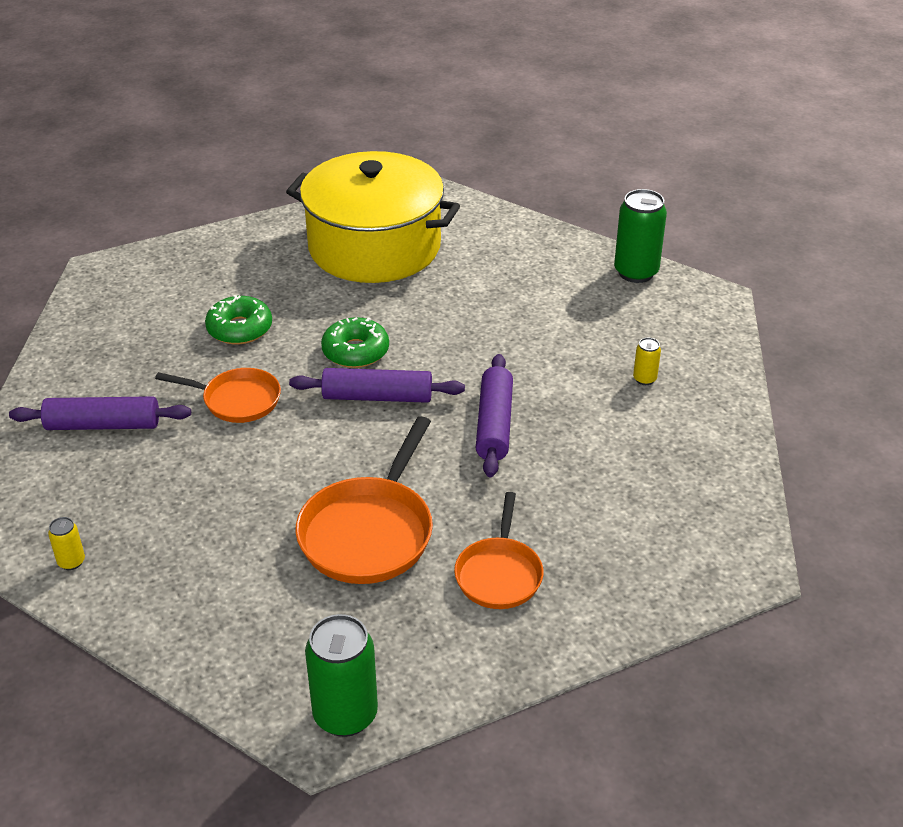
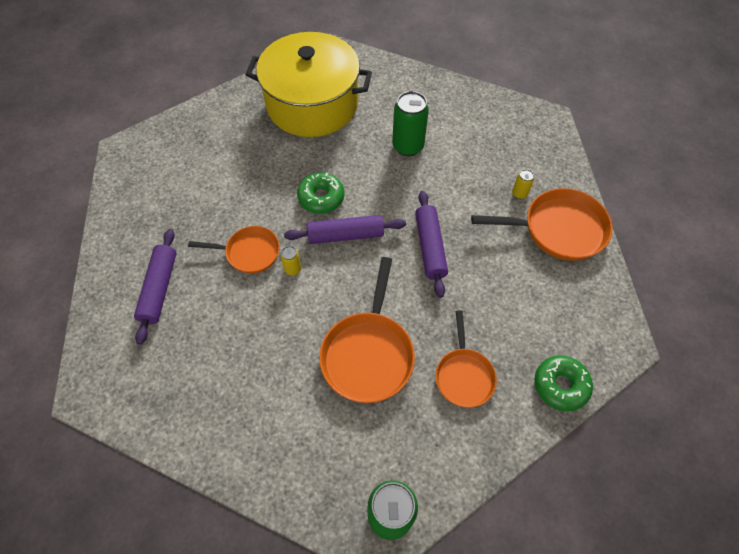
camera: 10 degrees left, 20 degrees up
purple rolling pin [9,396,191,430] -> purple rolling pin turned 75 degrees counterclockwise [134,229,176,345]
yellow can [48,517,85,570] -> yellow can moved to [280,246,301,275]
green donut [205,295,272,345] -> green donut moved to [535,356,593,411]
green can [614,189,667,283] -> green can moved to [392,91,429,156]
none -> orange pan [471,188,613,261]

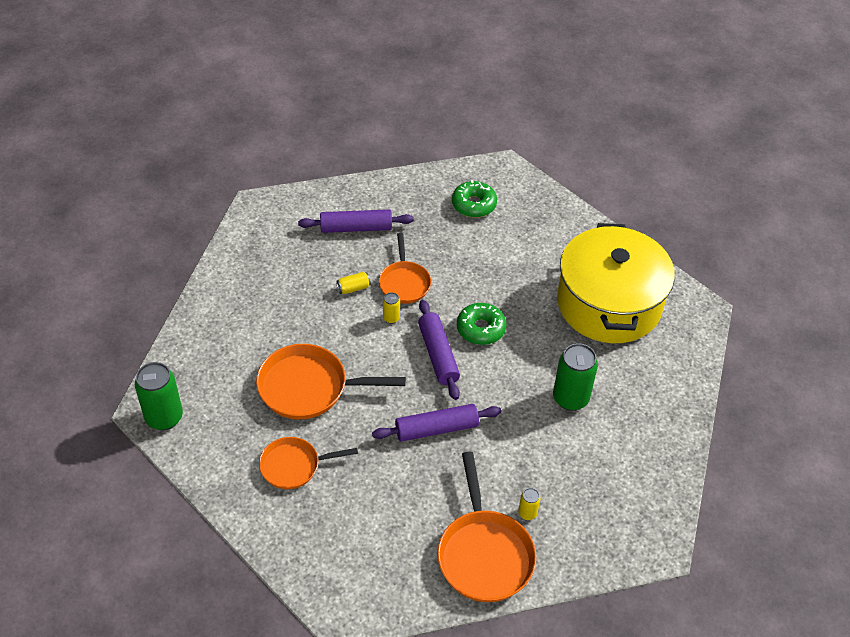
camera: 80 degrees right, 10 degrees down
green donut [535,356,593,411] -> green donut moved to [452,180,497,218]
none -> yellow can [336,272,371,294]

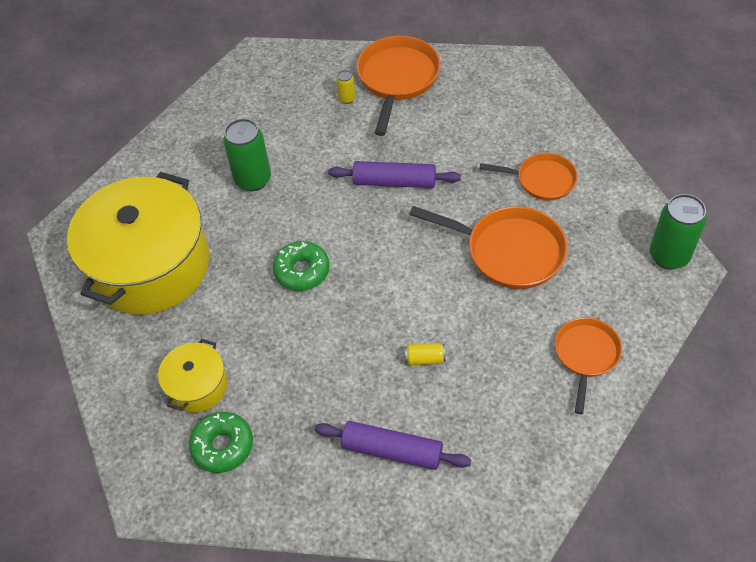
camera: 155 degrees left, 5 degrees up
orange pan [379,233,431,304] -> orange pan moved to [555,317,622,414]
yellow can [383,292,400,324] -> none
purple rolling pin [418,300,460,400] -> none
none -> yellow pot [158,339,228,413]

